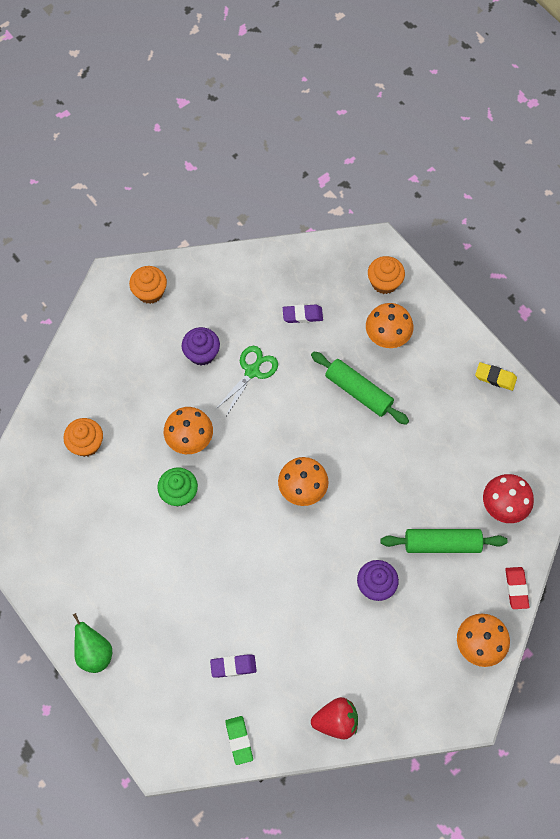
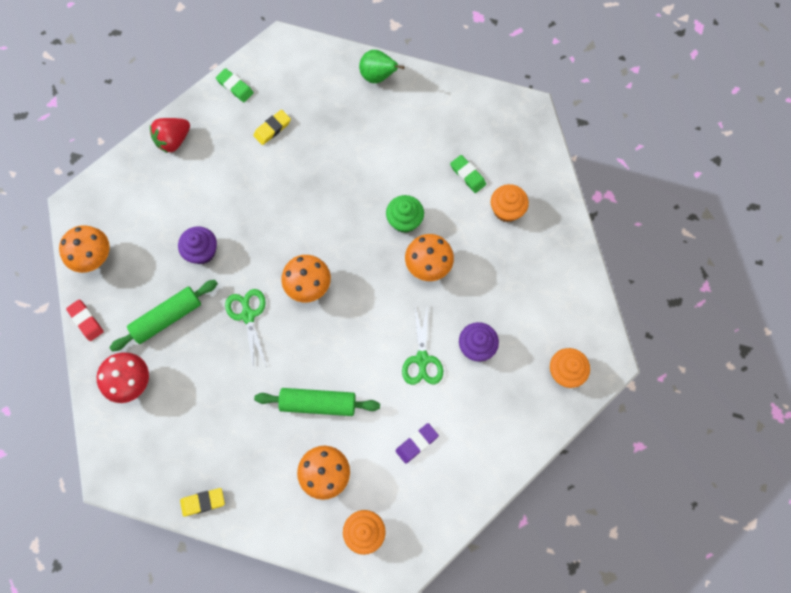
camera: 145 degrees right, 5 degrees up
purple eraser [210,654,257,678] -> yellow eraser [253,110,291,145]
none -> green scissors [225,289,267,370]
none -> green eraser [450,155,486,193]

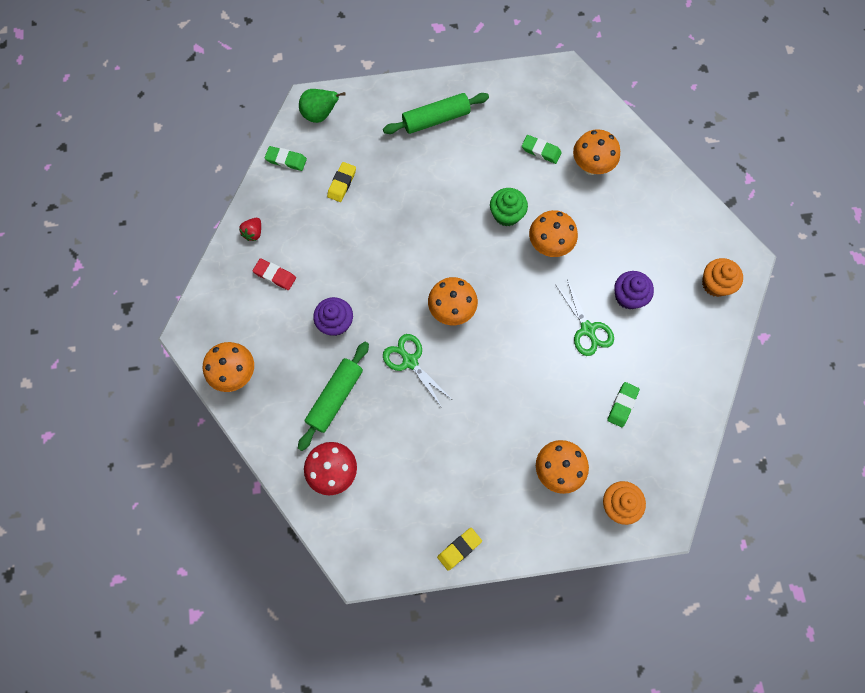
camera: 25 degrees left, 0 degrees up
red eraser [66,299,104,341] -> red eraser moved to [253,258,296,290]
red strawberry [150,118,190,153] -> red strawberry [239,218,261,241], size x0.61
green rolling pin [254,388,380,416] -> green rolling pin moved to [383,93,489,134]
green pear [359,50,405,83] -> green pear moved to [299,89,346,123]
purple eraser [395,423,439,464] -> green eraser [607,382,640,427]
orange cupcake [491,184,529,222] -> orange mushroom [573,129,620,175]

